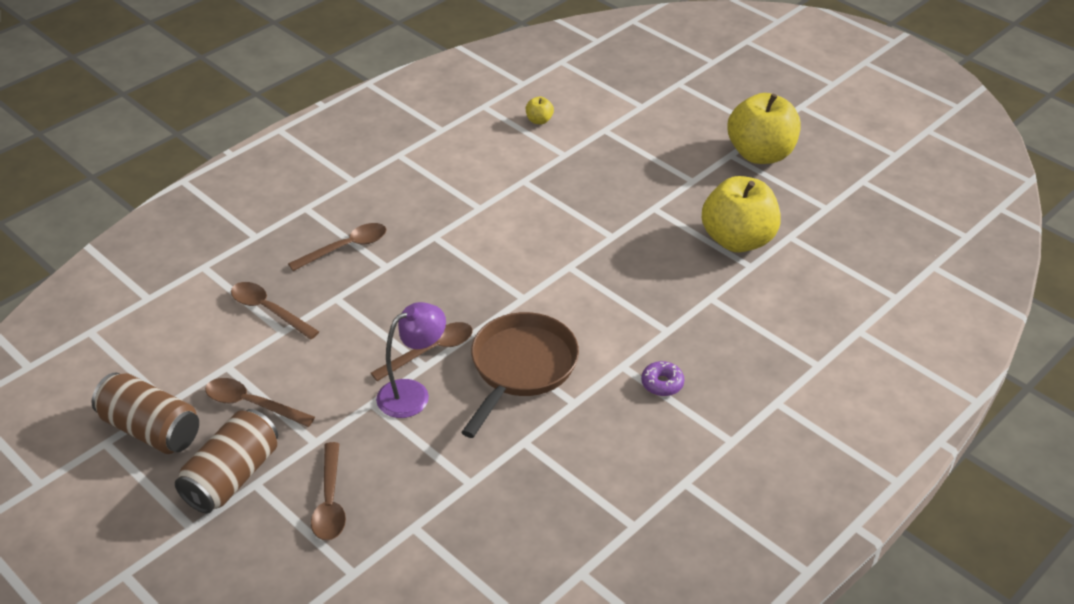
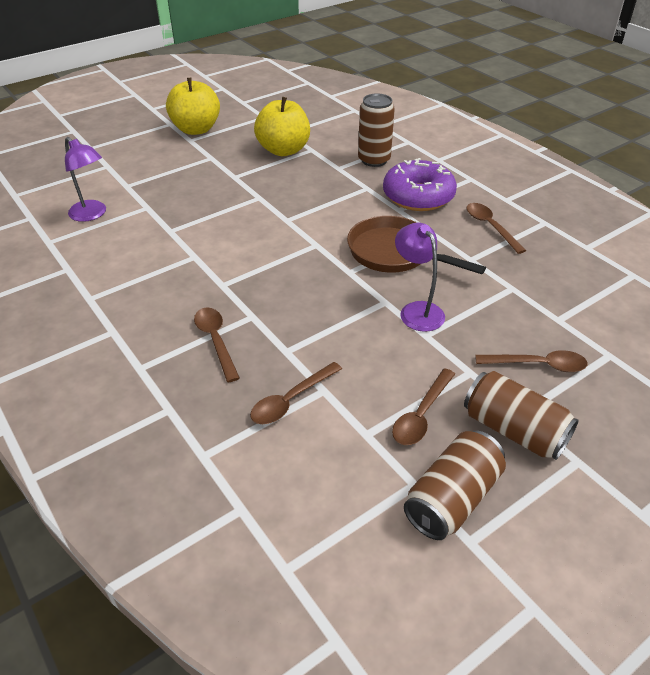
camera: 80 degrees left, 0 degrees up
brown spoon [371,322,473,381] -> brown spoon moved to [467,203,526,254]
yellow apple [526,97,554,124] -> purple lamp [65,137,106,222]
purple donut [641,361,684,396] -> purple donut [383,158,457,211], size x2.42
none -> brown can [358,93,395,167]

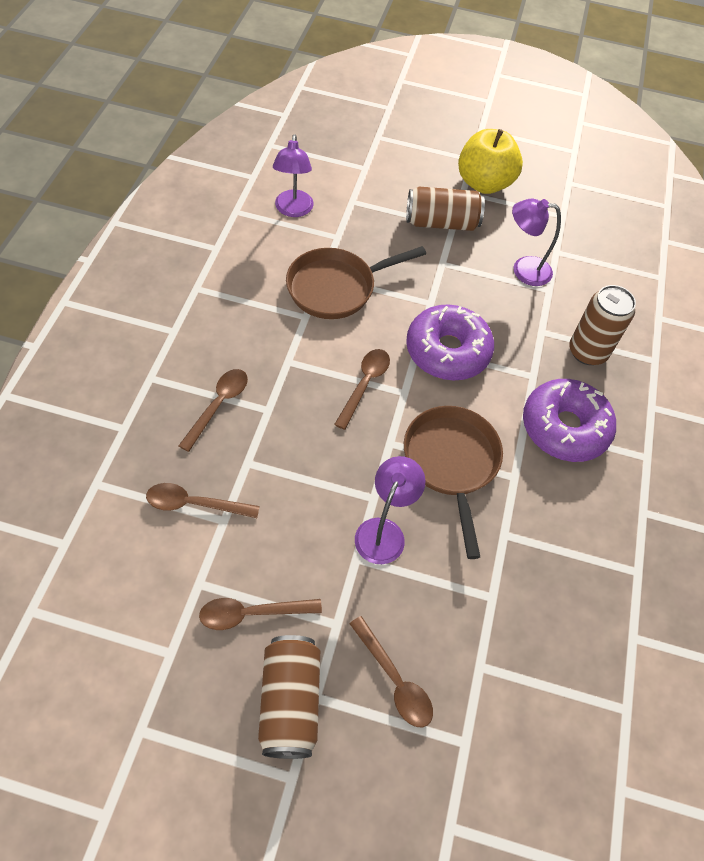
camera: 45 degrees right, 15 degrees up
yellow apple [254,97,310,156] -> purple lamp [512,199,561,286]
brown can [404,430,506,540] -> brown can moved to [406,187,485,231]
brown spoon [467,203,526,254] -> brown spoon moved to [334,349,390,430]
none -> brown pan [286,246,426,319]
none -> purple donut [406,304,494,380]

